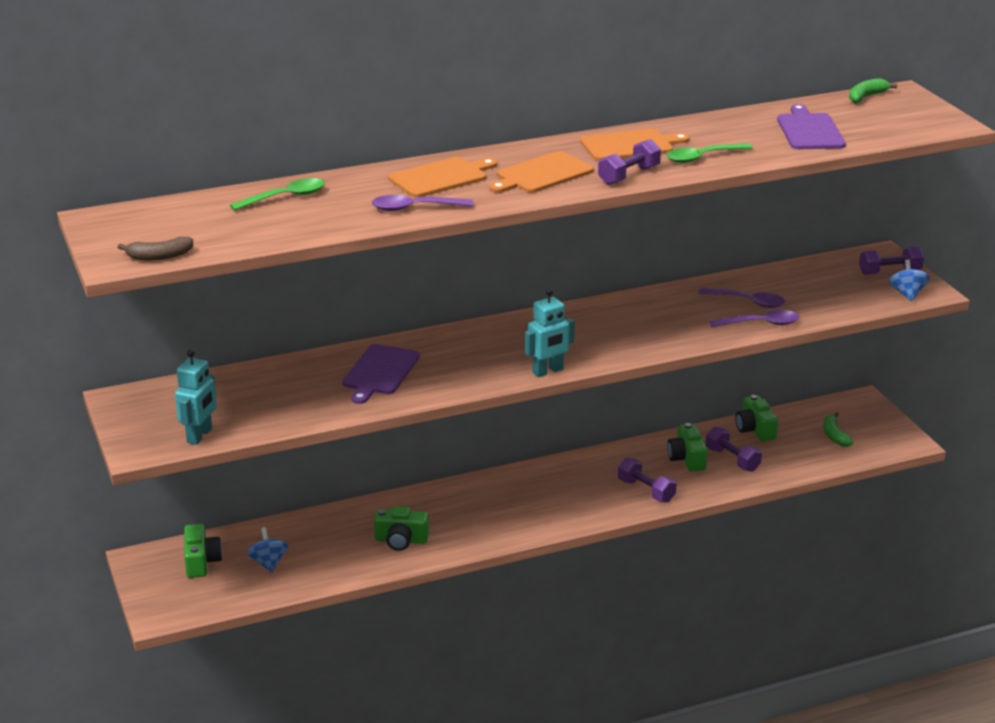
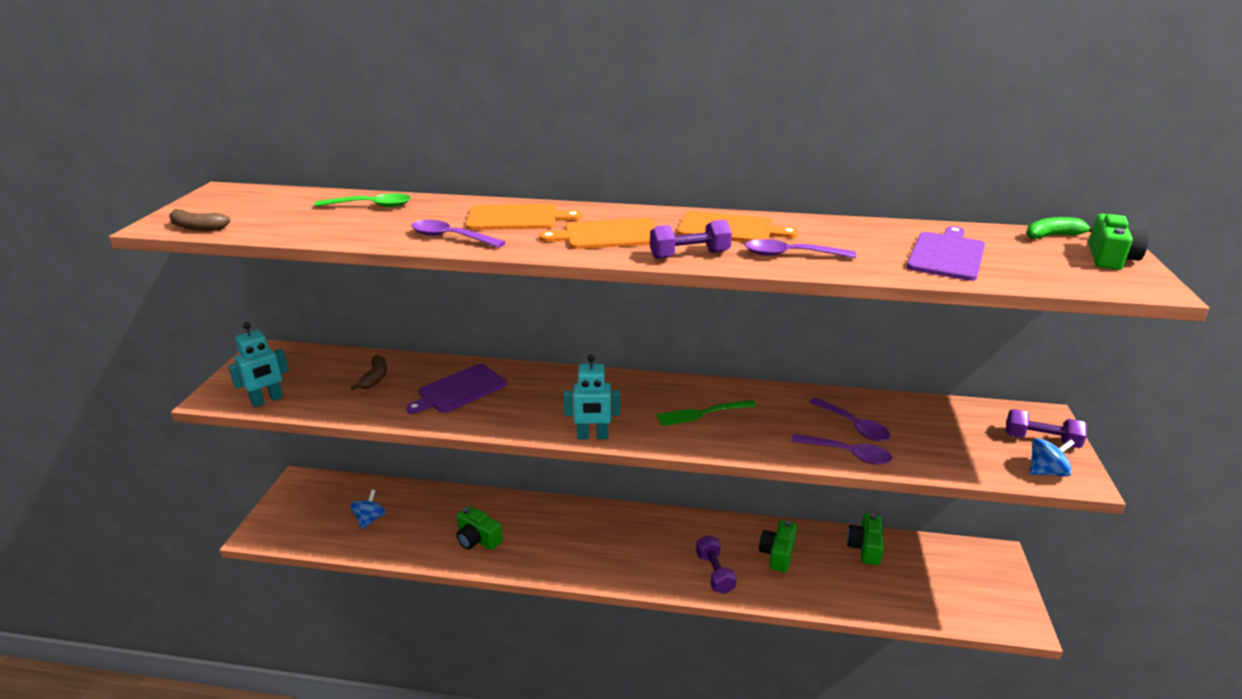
camera: 30 degrees right, 0 degrees up
green camera [184,524,222,578] -> green camera moved to [1088,214,1149,270]
green spoon [666,143,753,163] -> purple spoon [745,239,856,258]
purple dumbbell [706,426,762,472] -> none
green banana [823,412,853,447] -> none
blue spinning top [889,259,930,301] -> blue spinning top turned 45 degrees clockwise [1029,438,1075,477]
none -> brown banana [351,355,387,390]
none -> green fork [656,400,756,426]

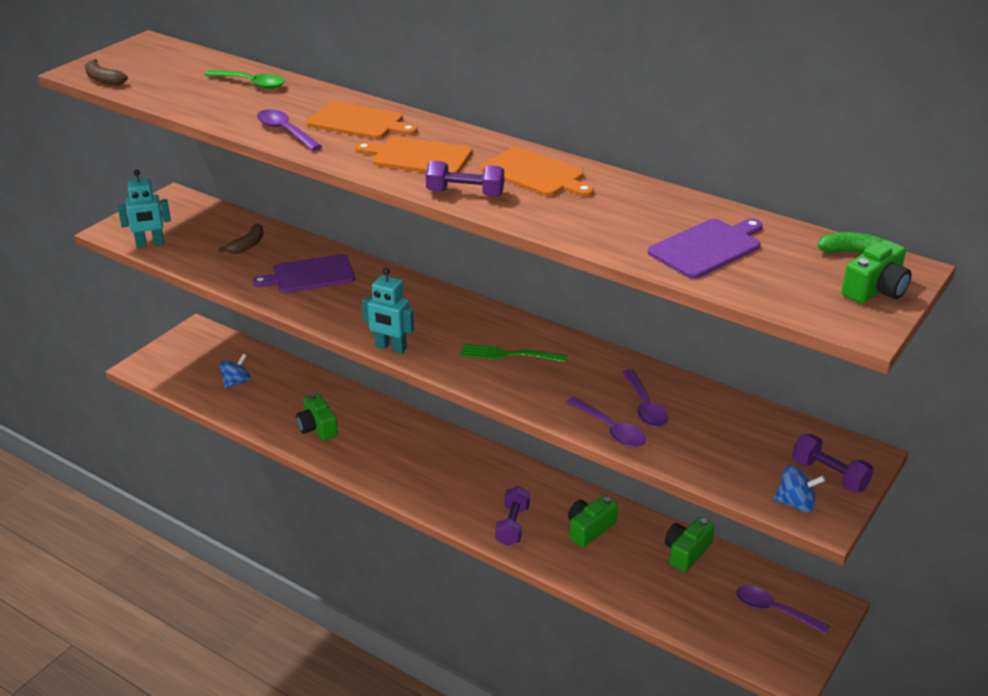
camera: 25 degrees right, 5 degrees up
purple spoon [745,239,856,258] -> purple spoon moved to [736,586,830,634]

